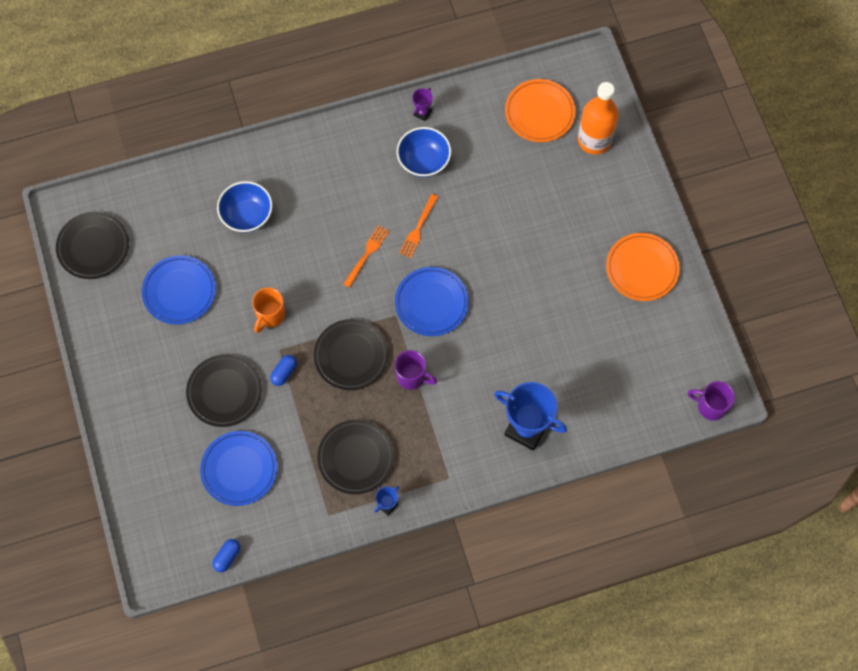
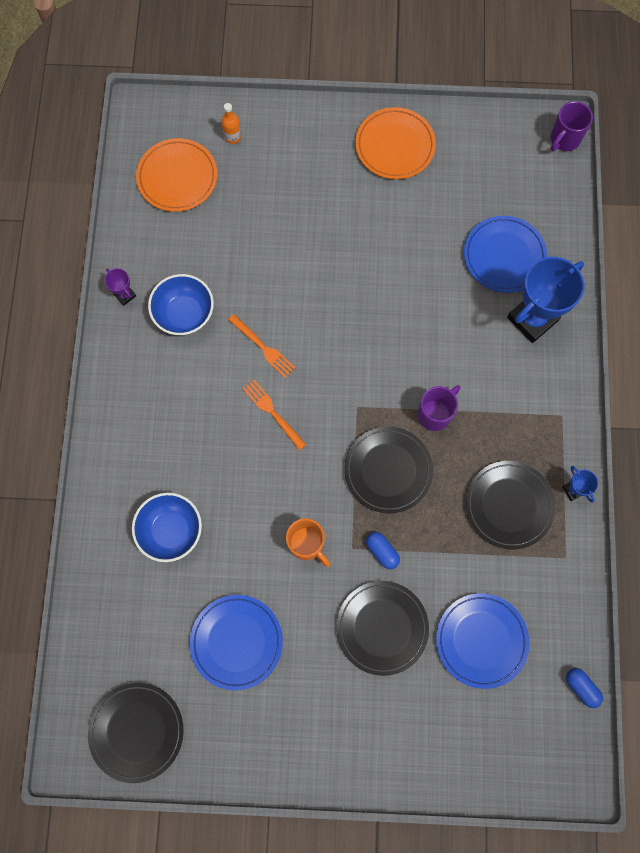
camera: 70 degrees left, 5 degrees up
blue plate [395,267,469,336] -> blue plate moved to [464,216,547,293]
orange bottle [578,82,618,155] -> orange bottle [221,103,241,144], size x0.44

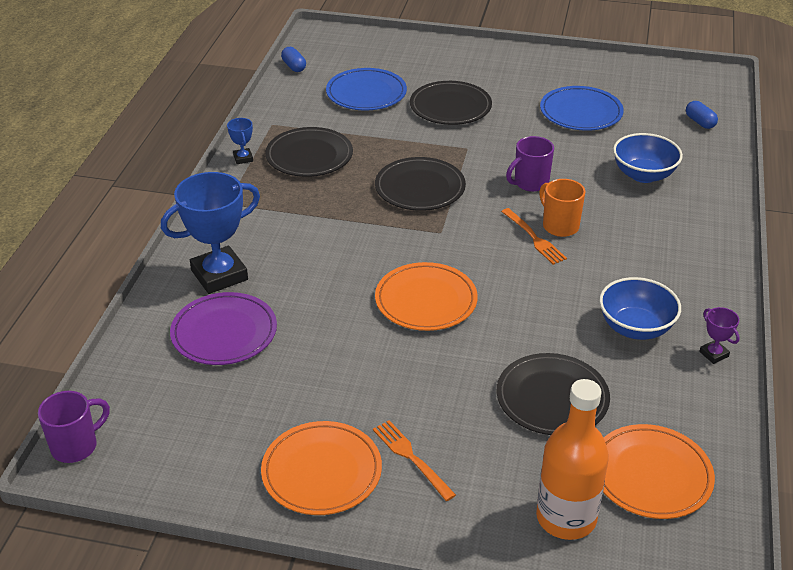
camera: 170 degrees left, 35 degrees down
black plate [88,683,184,783] -> black plate moved to [496,353,610,435]
orange bottle [221,103,241,144] -> orange bottle [536,379,609,540], size x2.26
orange fork [228,314,295,378] -> orange fork moved to [373,421,456,501]
orange mug [286,518,330,567] -> orange mug moved to [539,179,585,237]
blue capsule [366,532,400,569] -> blue capsule moved to [686,101,718,129]
purple mug [418,385,461,431] -> purple mug moved to [506,136,554,192]
blue plate [464,216,547,293] -> purple plate [170,292,277,365]
none -> orange plate [375,262,478,331]

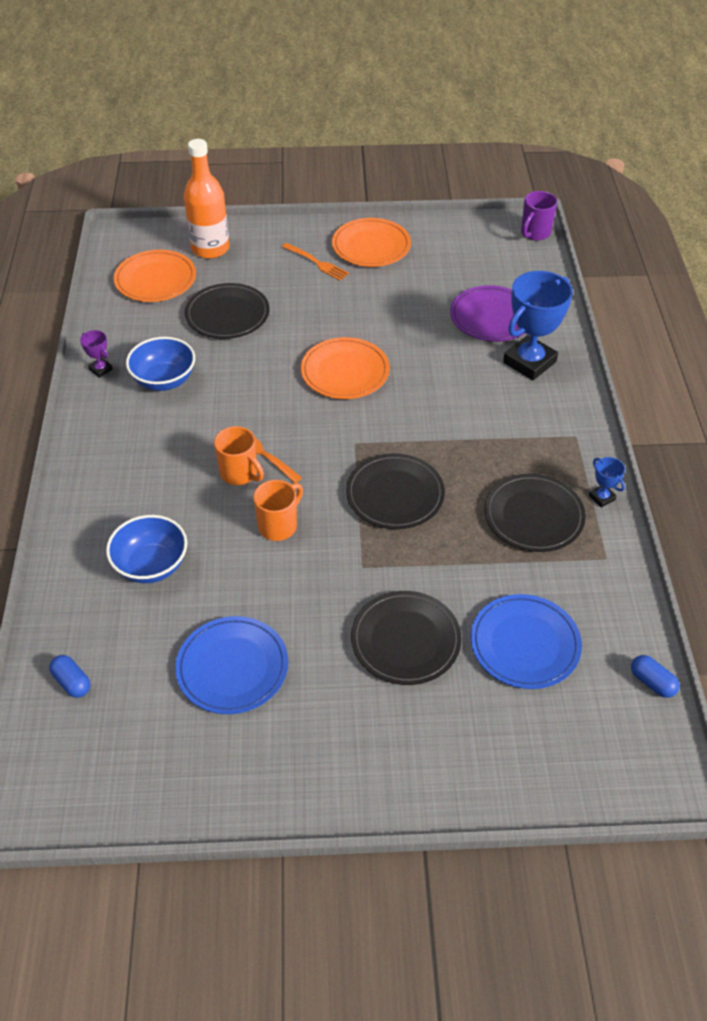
camera: 165 degrees right, 10 degrees up
purple mug [506,136,554,192] -> orange mug [253,480,303,541]

